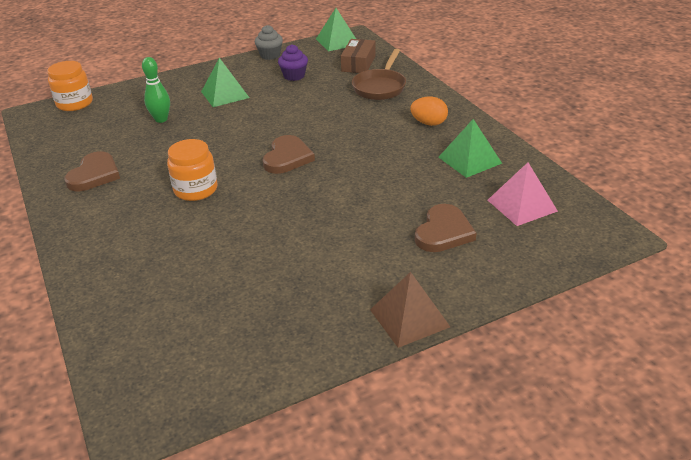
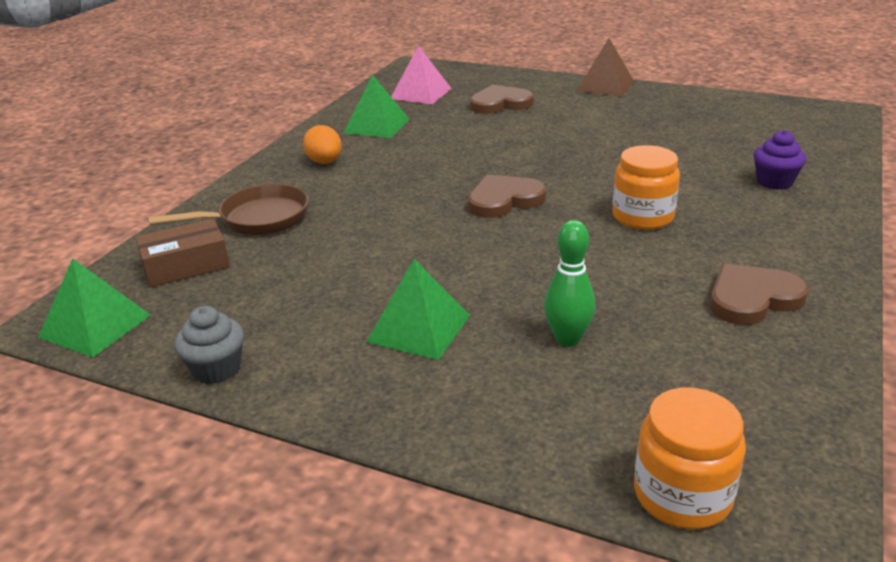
camera: 130 degrees left, 5 degrees down
purple cupcake [278,44,308,81] -> purple cupcake moved to [754,130,806,190]

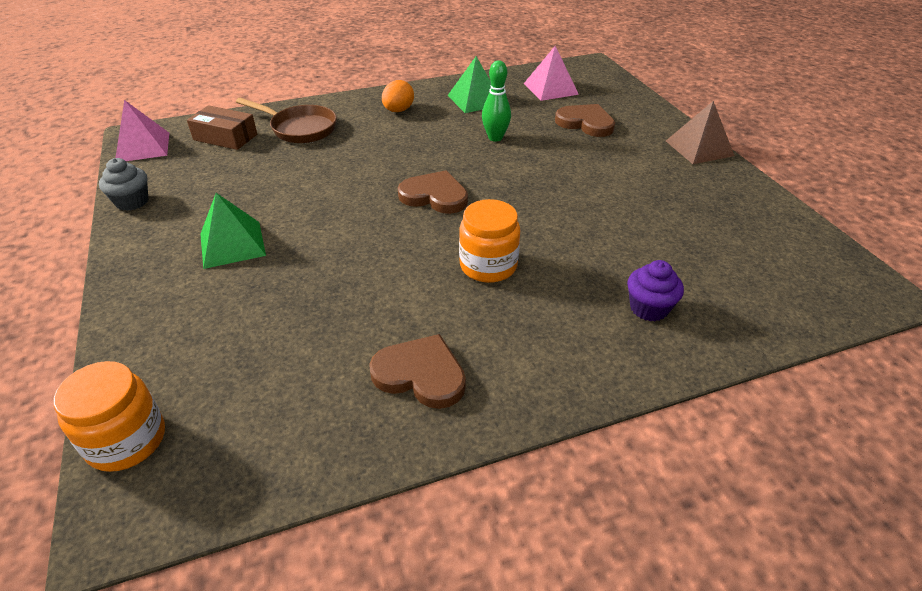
camera: 45 degrees right, 10 degrees up
green pyramid [38,259,151,357] -> pink pyramid [115,100,169,161]
green bowling pin [544,220,595,347] -> green bowling pin moved to [482,60,511,142]

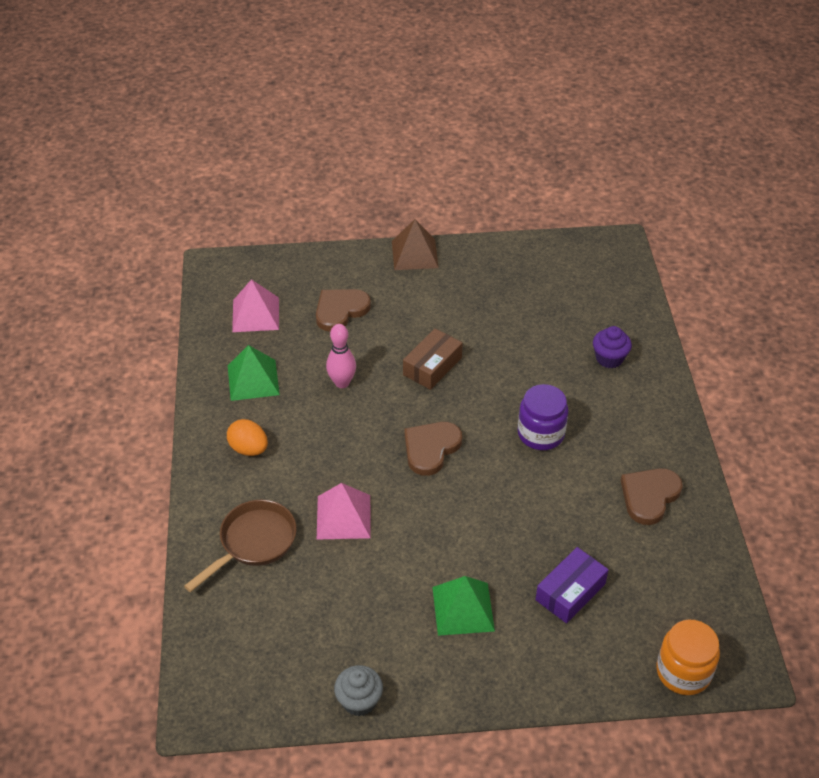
camera: 75 degrees left, 5 degrees up
pink pyramid [115,100,169,161] -> pink pyramid moved to [317,483,371,540]
brown box [187,105,257,150] -> brown box moved to [403,328,463,390]
orange jar [459,199,520,283] -> purple jar [518,384,568,450]
green bowling pin [482,60,511,142] -> pink bowling pin [326,324,356,388]
none -> purple box [536,547,609,623]

